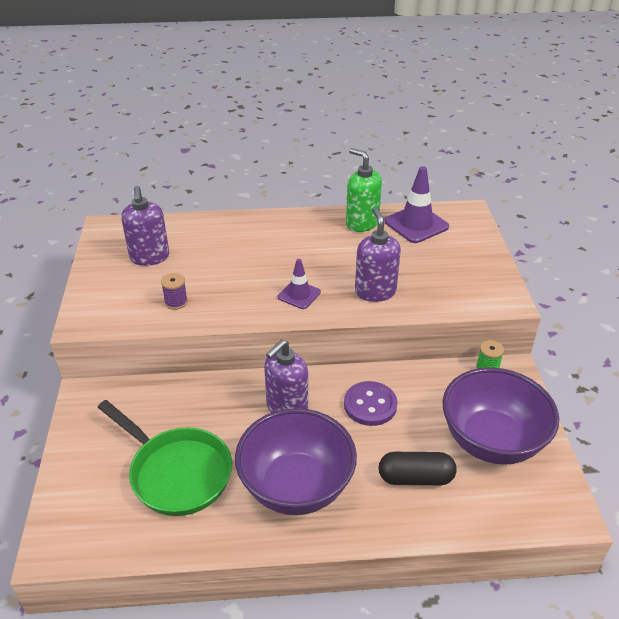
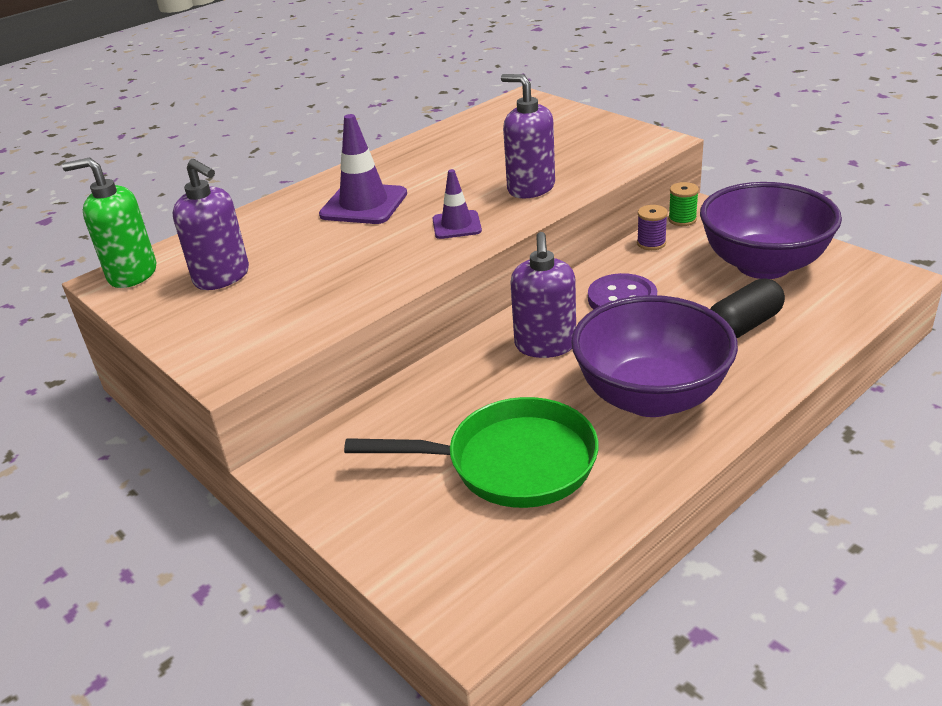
camera: 35 degrees left, 5 degrees down
purple spool [161,273,188,310] -> purple spool moved to [637,205,668,250]
green soap dispenser [346,148,382,232] -> green soap dispenser moved to [62,157,156,288]
purple traffic cone [384,166,449,243] -> purple traffic cone moved to [319,114,407,224]

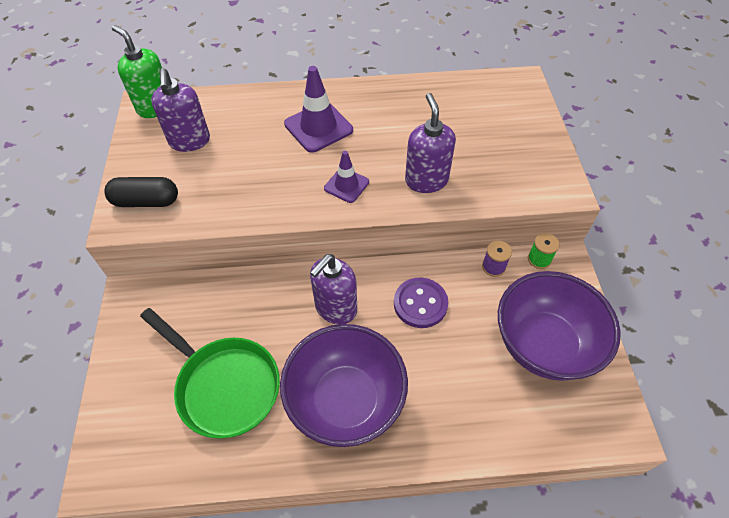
camera: 35 degrees right, 20 degrees up
black capsule [710,278,785,338] -> black capsule moved to [104,177,178,207]

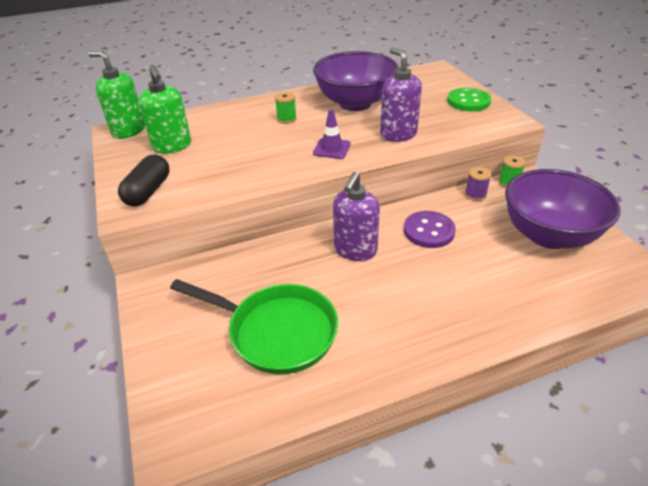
camera: 15 degrees left, 15 degrees down
black capsule [104,177,178,207] -> black capsule turned 60 degrees counterclockwise [118,155,169,207]
purple soap dispenser [151,68,210,152] -> green soap dispenser [139,65,191,154]
purple bowl [280,324,408,447] -> purple bowl moved to [313,51,399,111]
purple traffic cone [284,66,353,153] -> green spool [275,92,297,124]
none -> green button [447,88,491,112]

